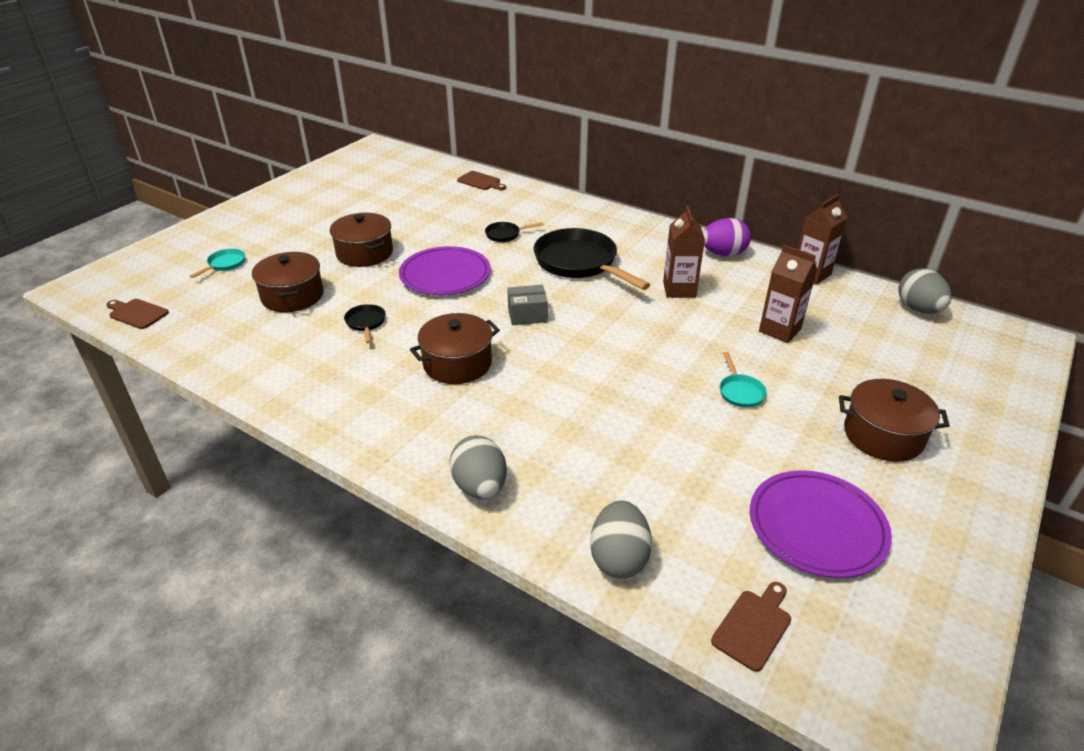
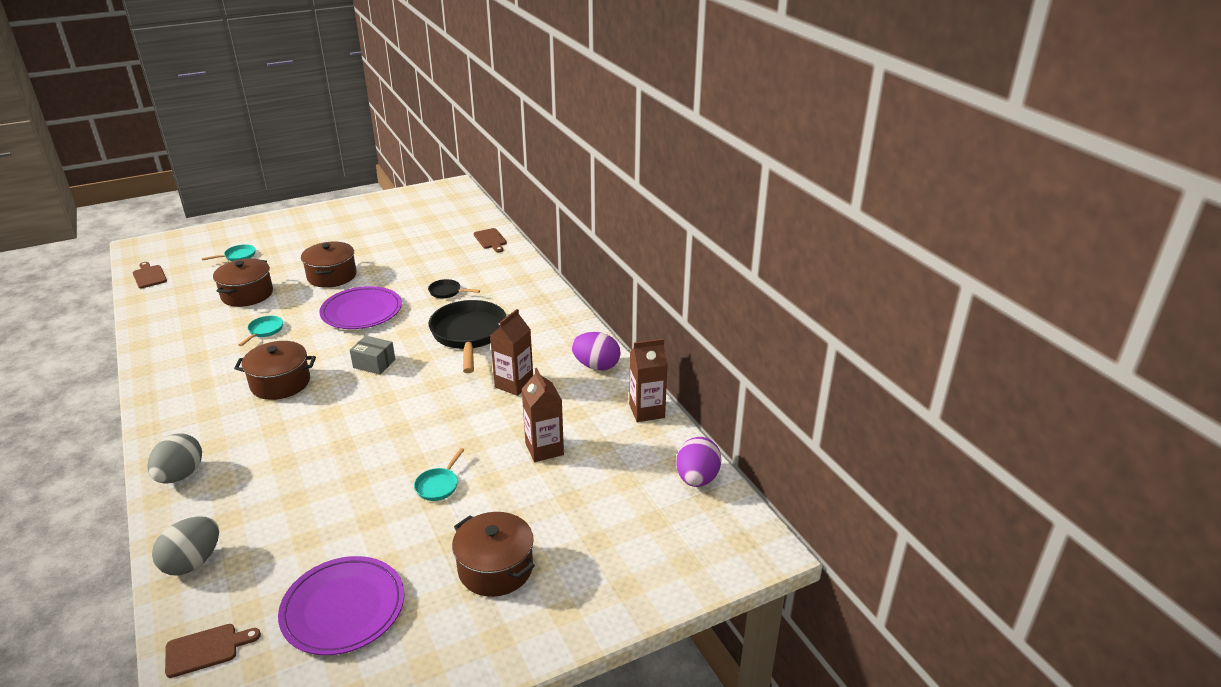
camera: 30 degrees right, 5 degrees down
black pan [344,304,386,343] -> turquoise pan [239,316,283,346]
grey egg [898,269,952,313] -> purple egg [676,437,722,487]

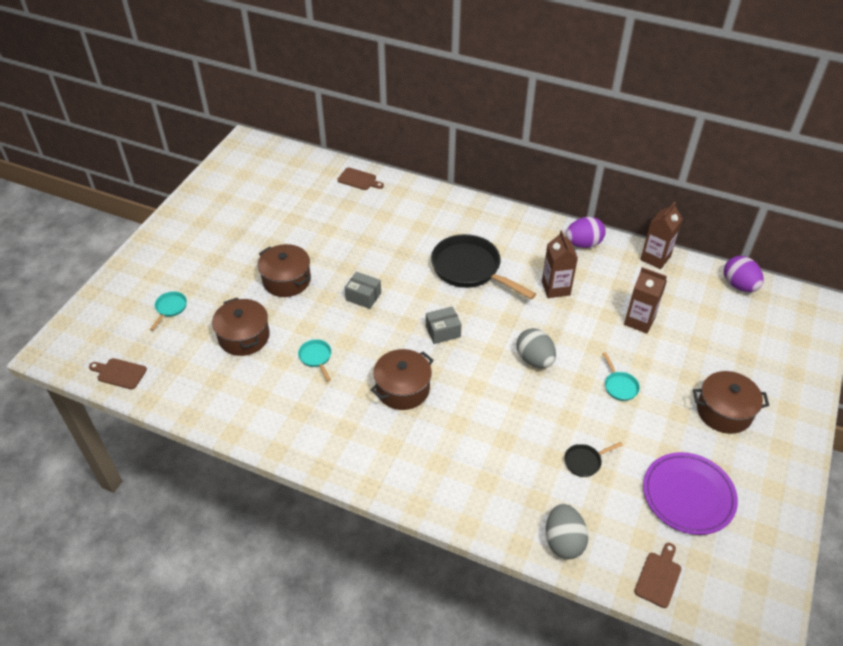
camera: 40 degrees left, 15 degrees up
grey egg [147,433,202,483] -> grey egg moved to [516,328,556,368]
purple plate [319,286,402,329] -> grey box [344,272,381,309]
black pan [428,279,480,299] -> black pan moved to [564,442,623,477]

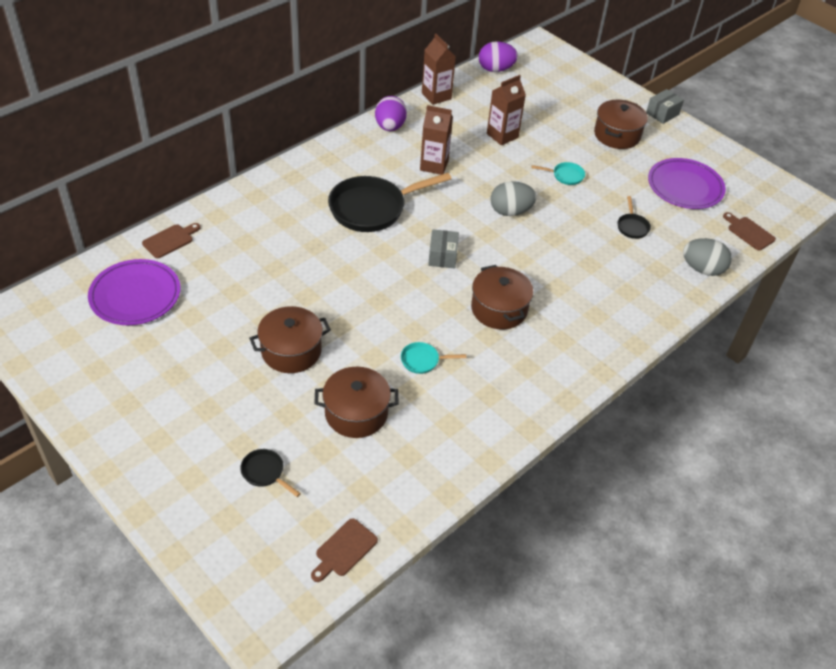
camera: 70 degrees left, 0 degrees up
turquoise pan [150,291,187,331] -> black pan [240,449,301,497]
grey box [344,272,381,309] -> grey box moved to [646,89,684,124]
none -> purple plate [88,259,181,325]

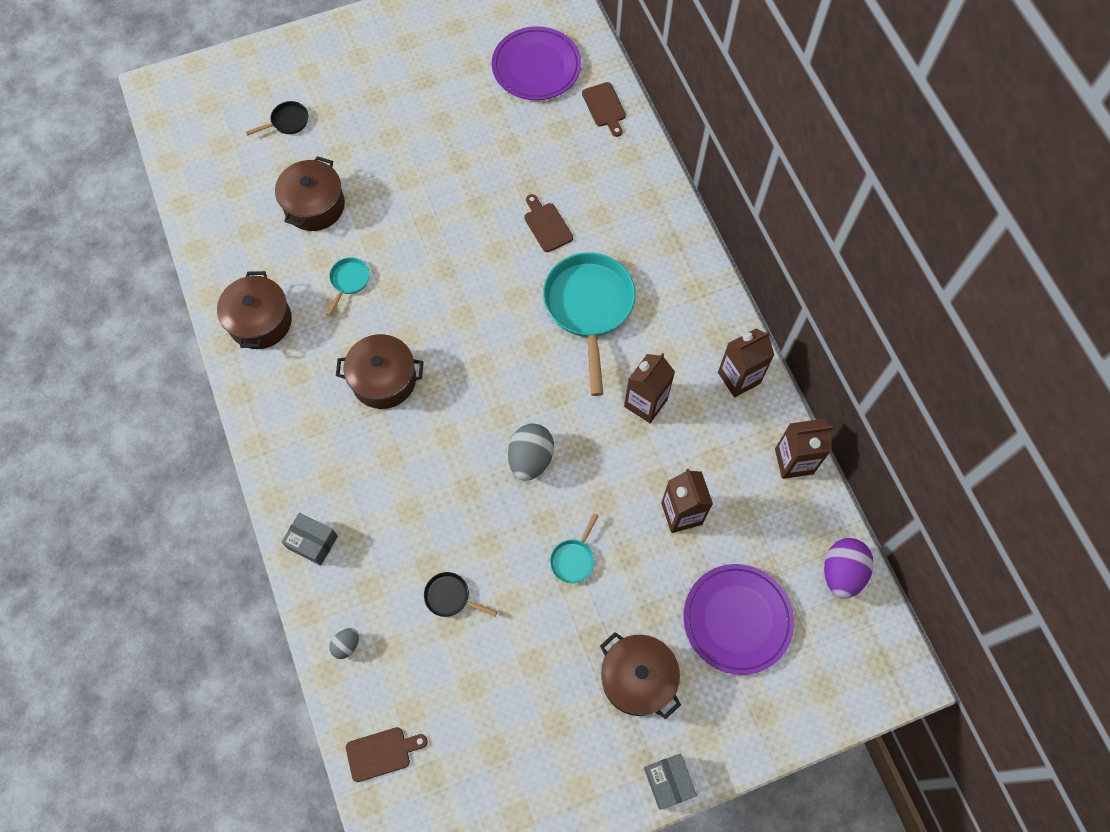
camera: 115 degrees right, 20 degrees up
brown pot [249,306,331,373] -> brown pot moved to [217,271,292,349]
brown cutting board [311,518,378,582] -> brown cutting board moved to [524,194,573,252]
black pan [328,173,452,232] -> turquoise pan [543,252,635,396]
purple egg [375,96,407,131] -> brown carton [718,329,774,397]
grey box [428,229,459,269] -> grey box moved to [281,512,338,566]
purple plate [648,158,726,209] -> purple plate moved to [683,564,794,675]
grey egg [683,238,732,276] -> grey egg [329,628,359,659], size x0.53

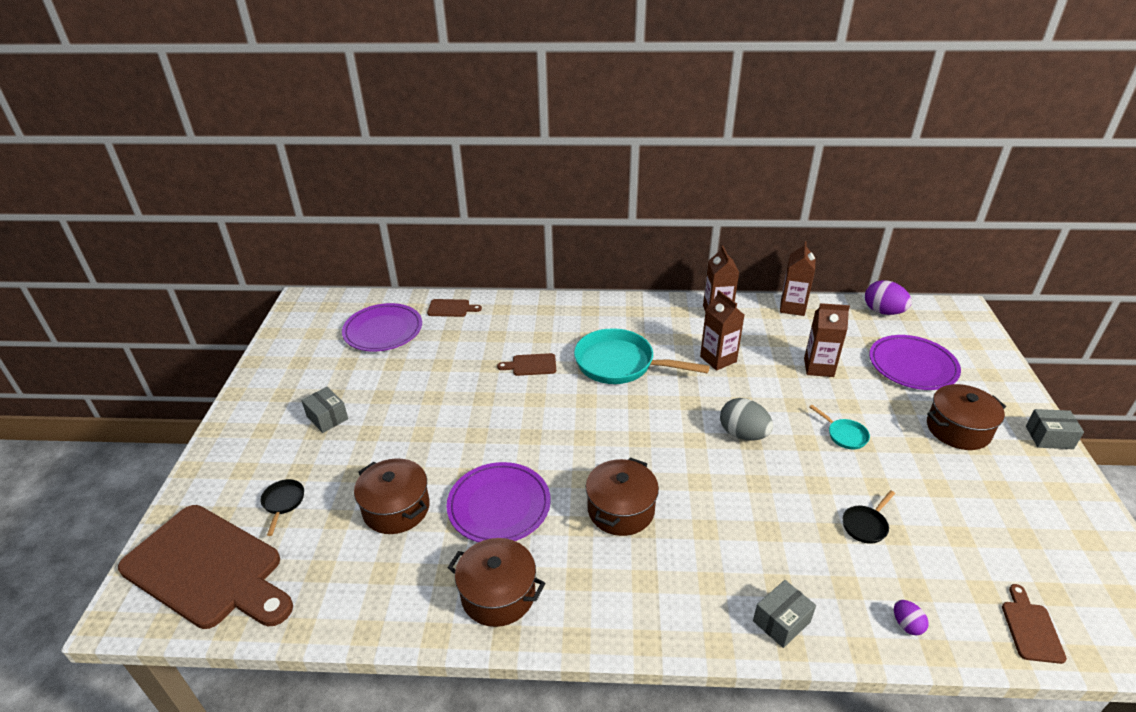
camera: 65 degrees left, 30 degrees down
turquoise pan [327,257,370,316] -> purple plate [447,462,551,542]
grey egg [329,628,359,659] -> purple egg [894,600,929,635]
none -> brown cutting board [118,505,293,629]
none -> grey box [301,387,348,433]

